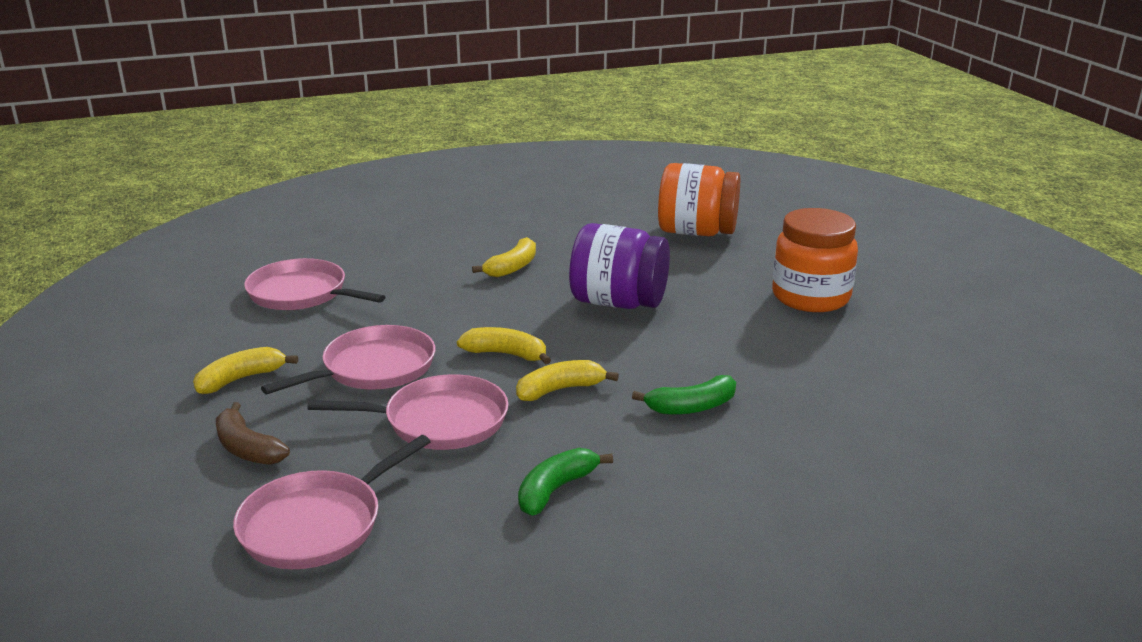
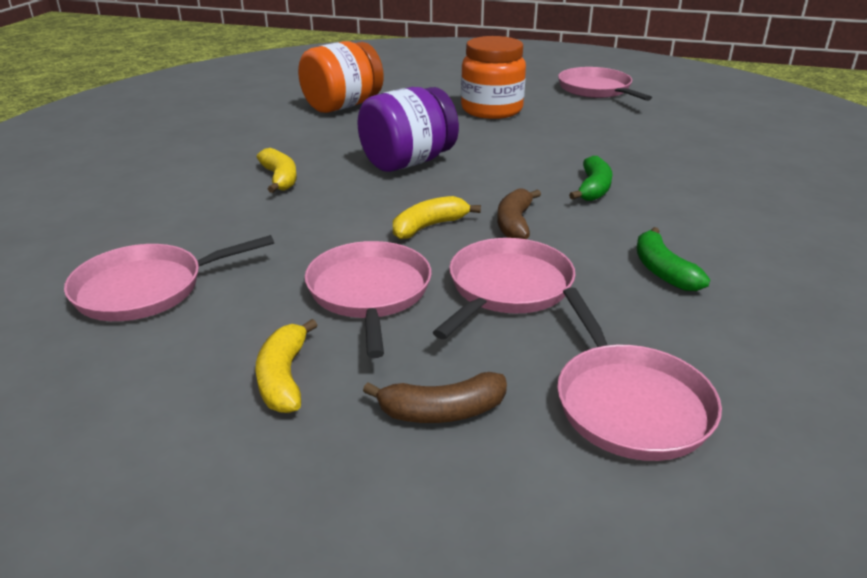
camera: 55 degrees left, 5 degrees up
yellow banana [516,360,619,401] -> brown banana [497,189,541,239]
none -> pink pan [558,67,652,101]

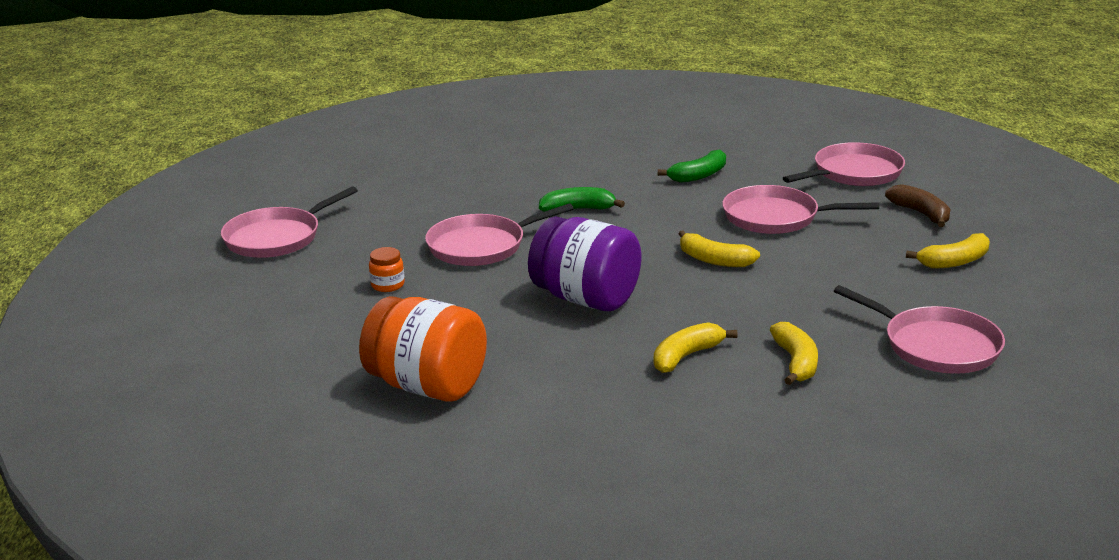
camera: 110 degrees left, 5 degrees down
pink pan [305,241,432,358] -> pink pan moved to [425,203,574,266]
orange jar [461,36,526,119] -> orange jar [369,247,405,292], size x0.42
brown banana [497,189,541,239] -> none
none -> yellow banana [770,322,818,385]

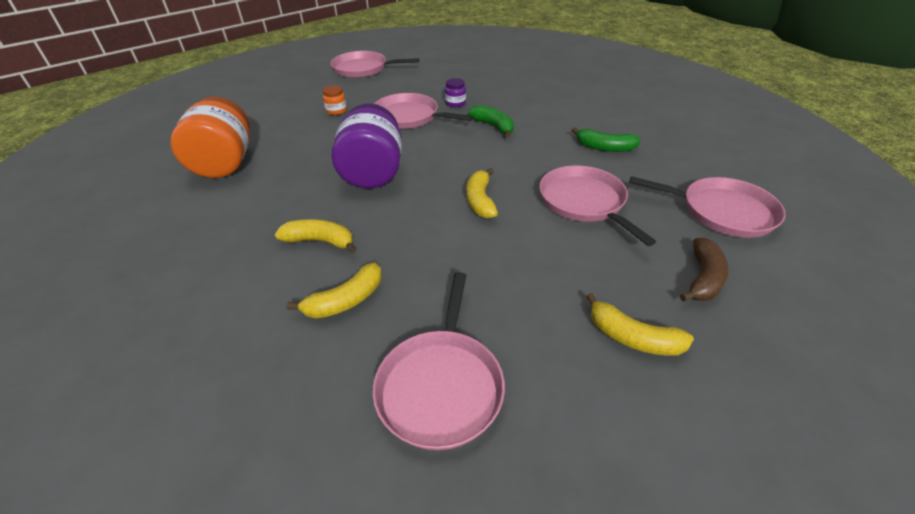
camera: 55 degrees right, 15 degrees up
none -> purple jar [445,78,466,107]

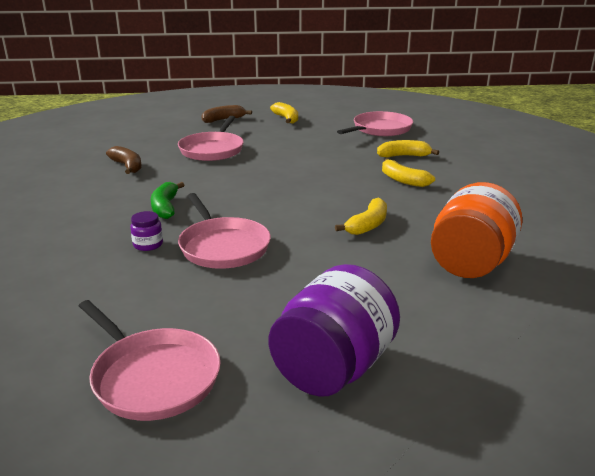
camera: 145 degrees left, 15 degrees down
orange jar [323,85,347,115] -> none
purple jar [331,103,402,188] -> purple jar moved to [269,264,400,397]
yellow banana [466,168,498,219] -> yellow banana moved to [335,198,387,235]
green banana [571,127,641,152] -> brown banana [106,146,142,174]
pink pan [629,176,786,238] -> none

